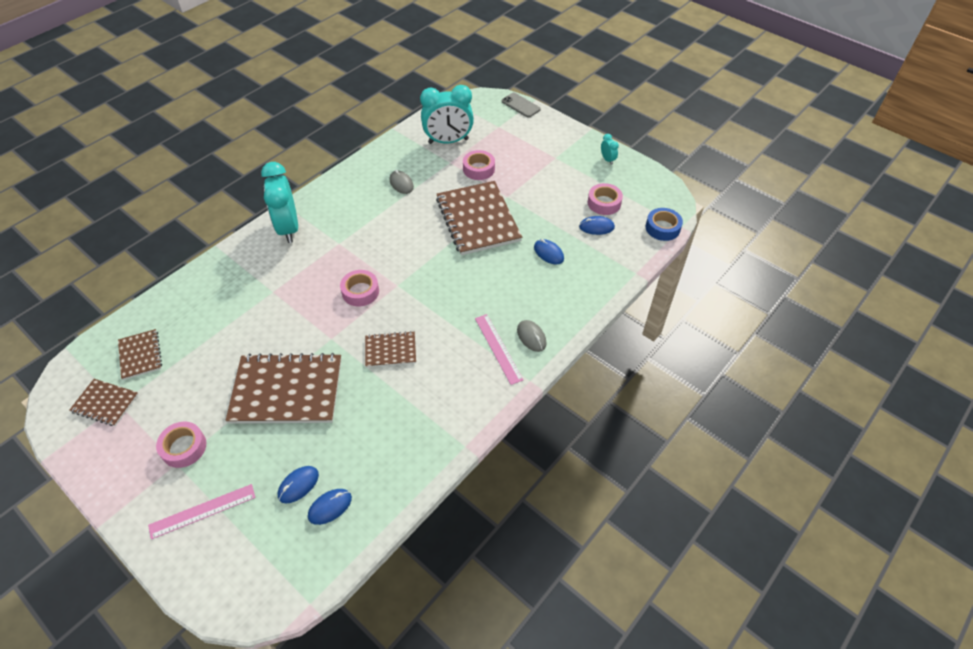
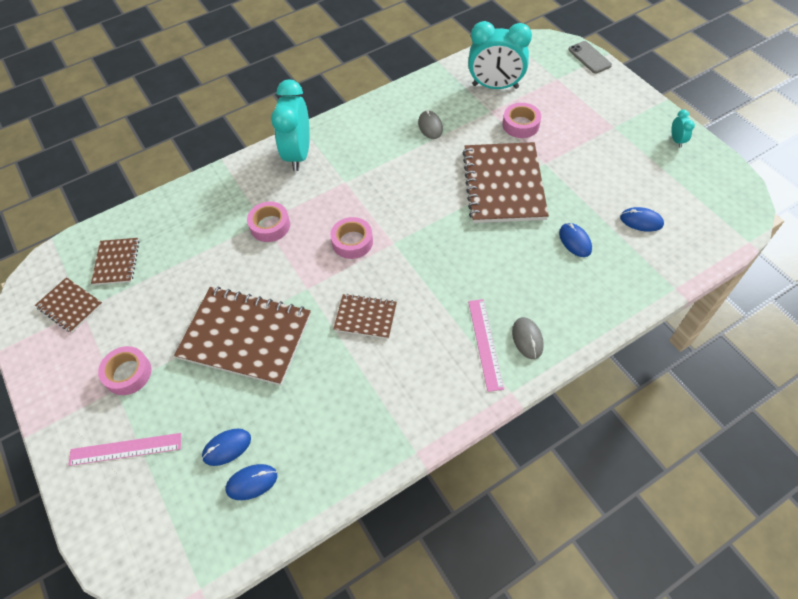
camera: 20 degrees right, 5 degrees up
pink tape [588,183,623,215] -> pink tape moved to [247,202,290,242]
blue tape [645,208,683,241] -> none

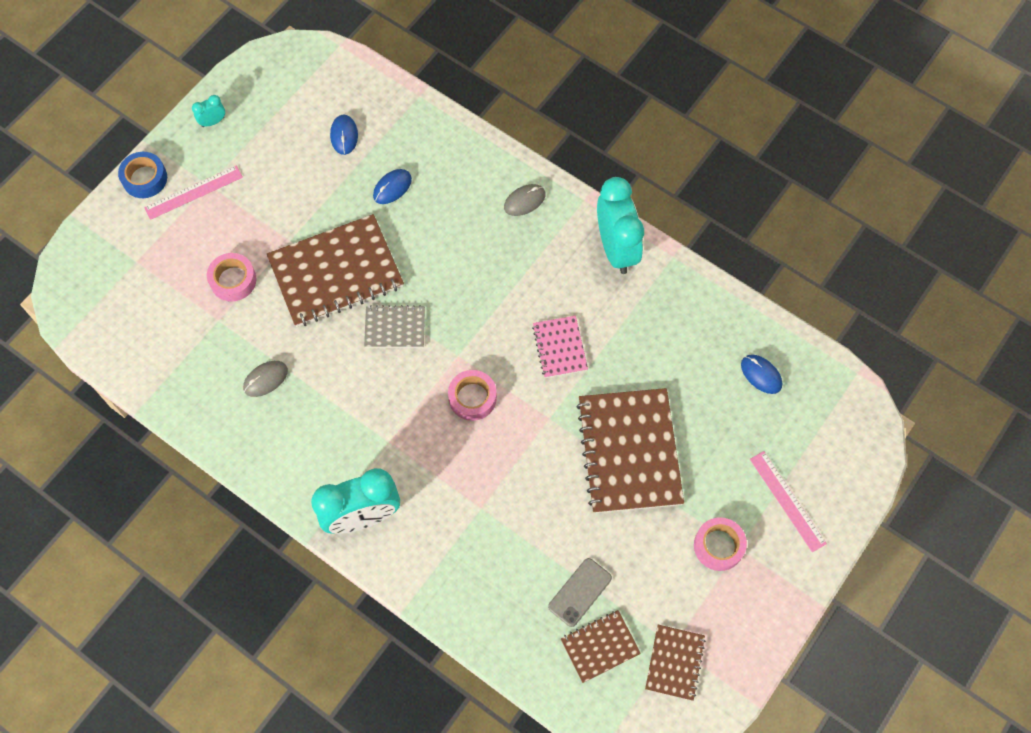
camera: 115 degrees left, 10 degrees up
blue mouse [202,429,251,466] -> none
pink tape [247,202,290,242] -> none
brown notebook [333,294,397,339] -> pink notebook [532,316,588,378]
turquoise clock [468,21,532,89] -> turquoise clock moved to [597,177,644,274]
pink ruler [468,299,504,392] -> pink ruler moved to [144,165,243,220]
grey phone [568,41,612,74] -> grey phone moved to [548,558,612,627]
none -> blue tape [118,152,167,198]
none -> grey notebook [364,305,425,348]

